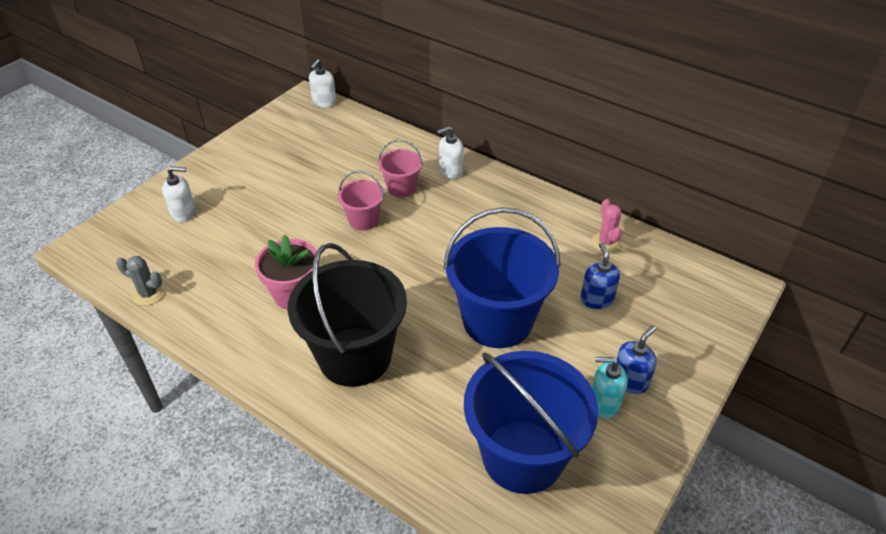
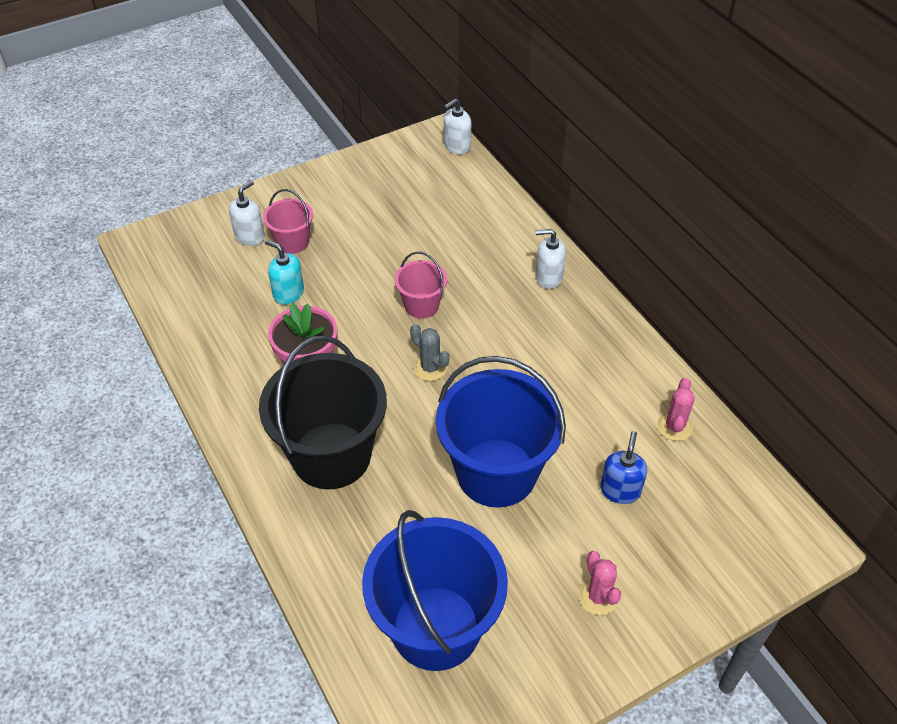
camera: 25 degrees right, 5 degrees up
grey cactus [116,256,165,306] -> grey cactus moved to [410,324,450,381]
white soap dispenser [162,167,196,222] -> white soap dispenser turned 75 degrees counterclockwise [229,181,265,246]
pink bucket [378,139,423,198] -> pink bucket moved to [263,189,313,254]
turquoise soap dispenser [592,357,628,418] -> turquoise soap dispenser moved to [265,240,304,305]
blue soap dispenser [617,326,657,394] -> pink cactus [579,551,621,615]

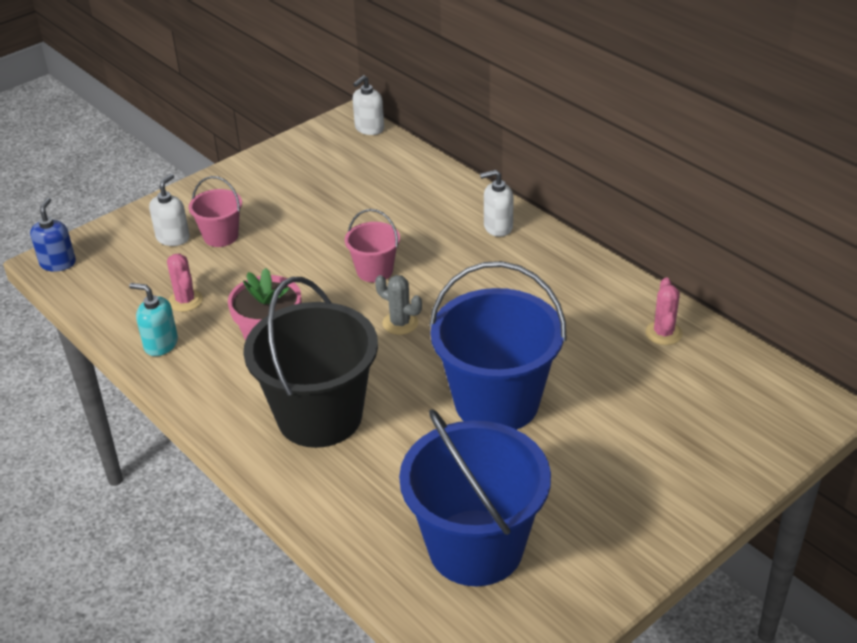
camera: 10 degrees left, 10 degrees down
turquoise soap dispenser [265,240,304,305] -> turquoise soap dispenser moved to [129,283,178,356]
pink cactus [579,551,621,615] -> pink cactus moved to [167,253,203,312]
blue soap dispenser [600,431,647,504] -> blue soap dispenser moved to [30,198,76,272]

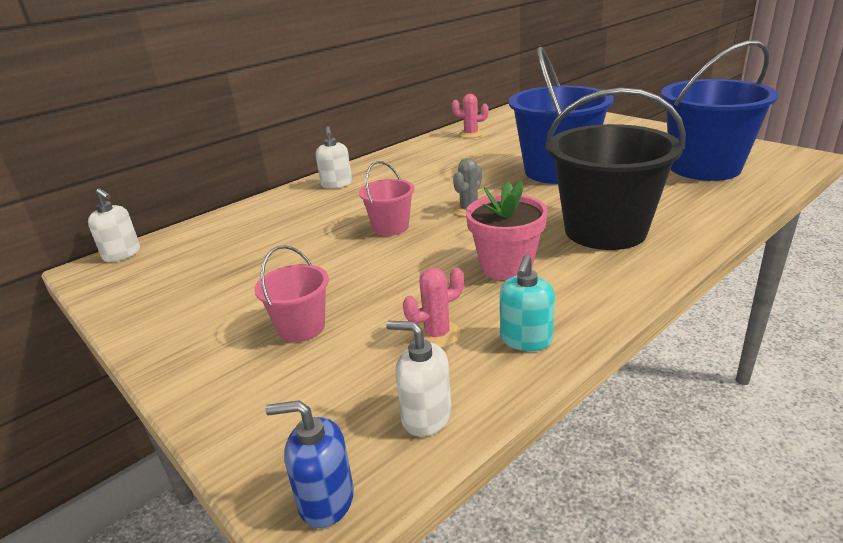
camera: 90 degrees left, 10 degrees down
white soap dispenser [149,174,190,246] -> white soap dispenser moved to [386,321,452,437]

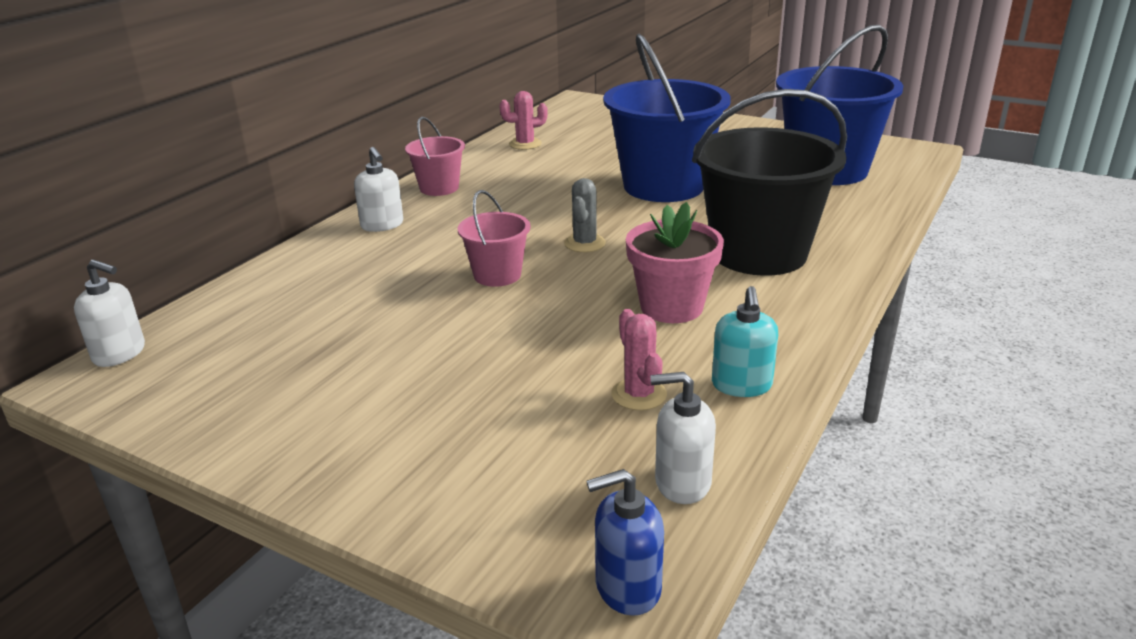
camera: 20 degrees left, 0 degrees up
pink bucket [255,245,329,342] -> pink bucket moved to [405,117,465,196]
pink cactus [403,268,464,348] -> pink cactus turned 60 degrees counterclockwise [611,309,667,410]

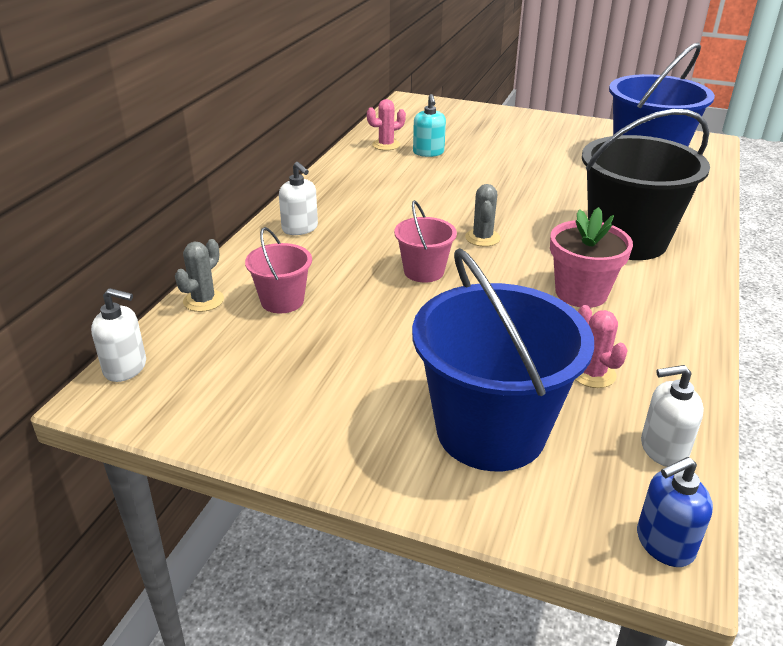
camera: 10 degrees left, 5 degrees up
pink bucket [405,117,465,196] -> pink bucket moved to [245,227,312,313]
blue bucket [603,34,731,202] -> blue bucket moved to [412,248,594,471]
turquoise soap dispenser [712,286,778,397] -> turquoise soap dispenser moved to [413,94,446,157]
none -> grey cactus [175,239,224,312]

